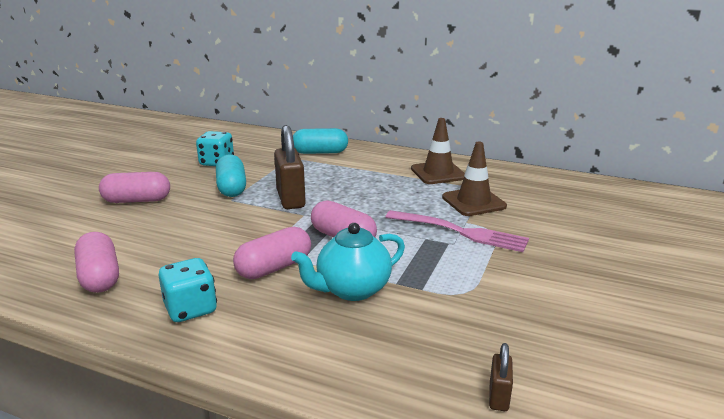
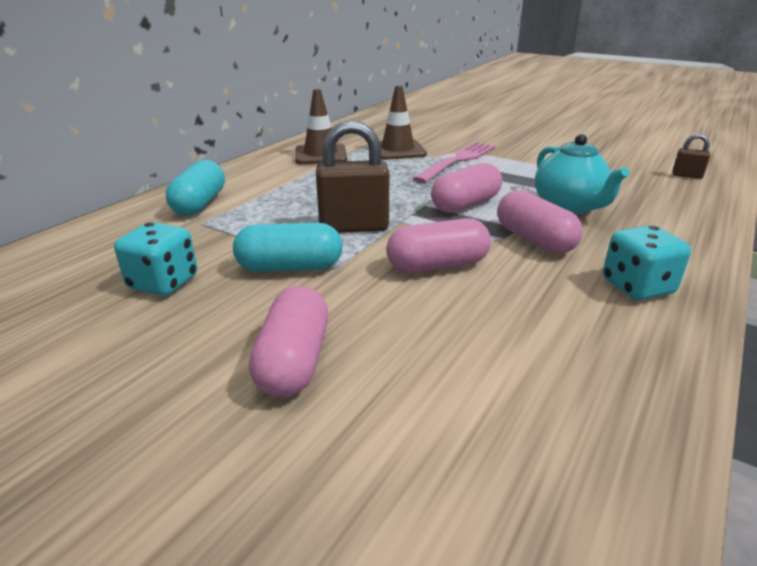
camera: 80 degrees left, 5 degrees up
pink capsule [74,232,119,293] -> pink capsule moved to [386,218,491,273]

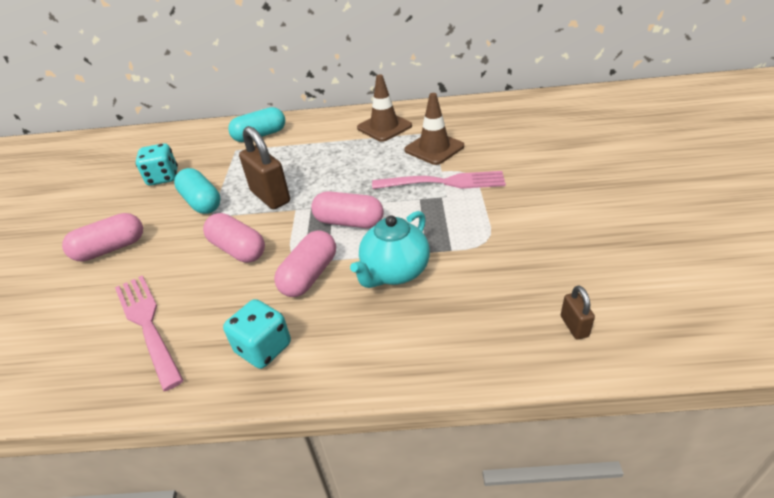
camera: 60 degrees right, 10 degrees up
none -> pink fork [115,275,183,391]

